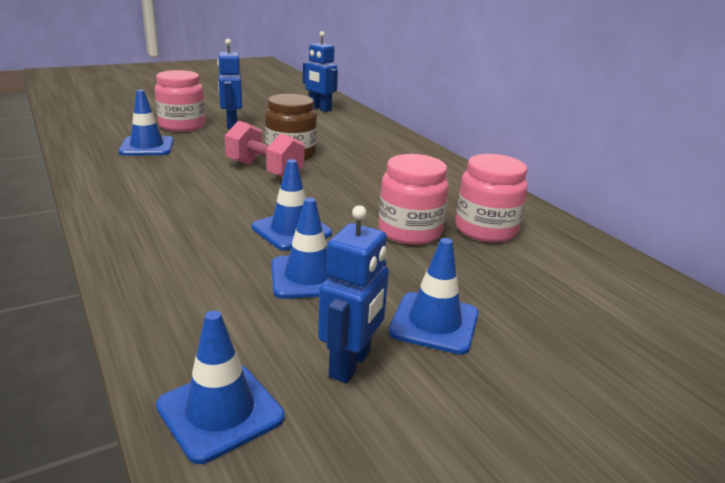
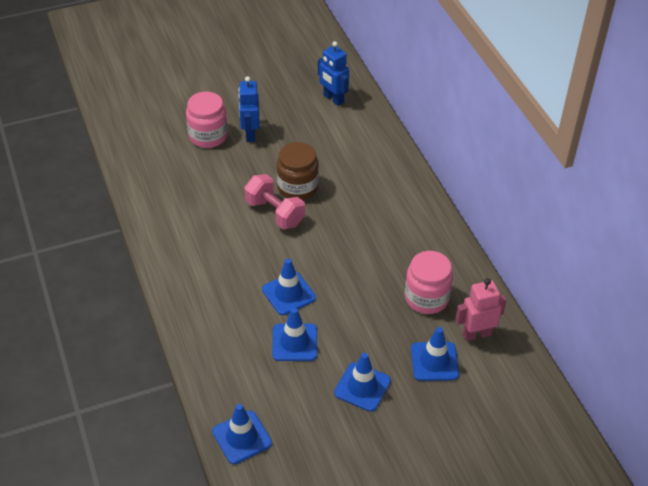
camera: 10 degrees right, 20 degrees up
blue traffic cone [119,90,174,156] -> blue traffic cone moved to [411,327,459,381]
blue robot [318,205,389,383] -> none
pink jar [378,154,449,245] -> none
none -> pink robot [456,278,507,341]

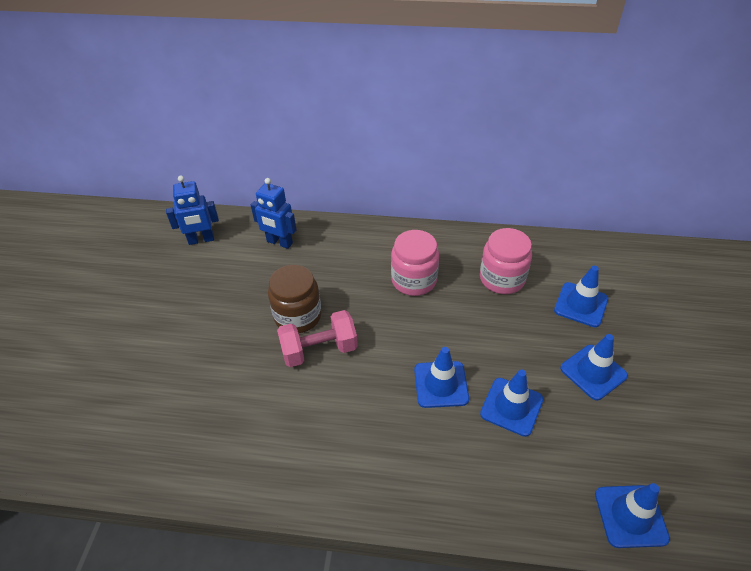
camera: 60 degrees left, 0 degrees up
pink jar [186,92,228,148] -> pink jar moved to [391,230,439,296]
blue robot [238,76,259,142] -> blue robot moved to [251,178,296,249]
pink robot [456,278,507,341] -> none

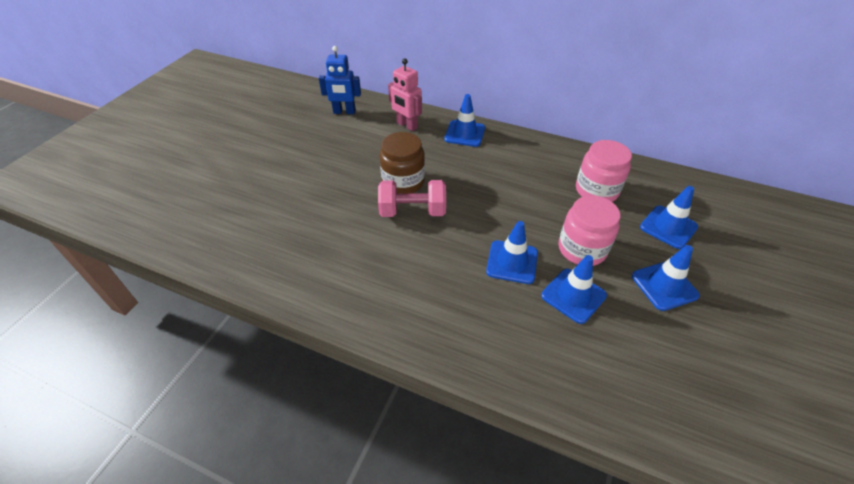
camera: 15 degrees right, 0 degrees up
blue robot [251,178,296,249] -> pink robot [388,59,422,131]
pink jar [391,230,439,296] -> pink jar moved to [558,195,621,266]
blue traffic cone [595,483,670,548] -> blue traffic cone moved to [444,94,485,147]

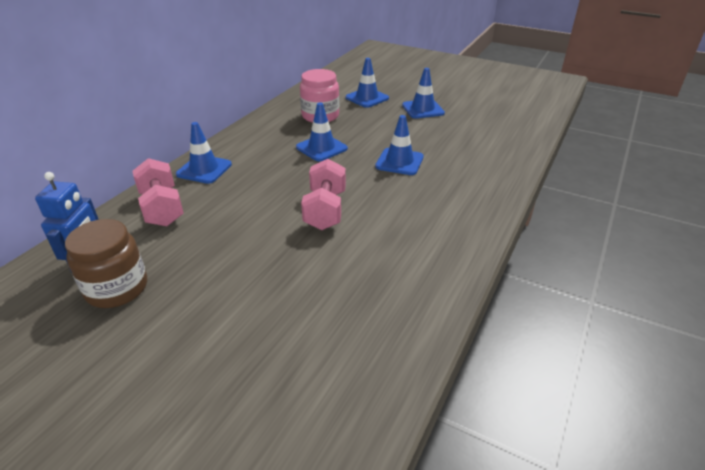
camera: 85 degrees left, 10 degrees down
brown jar [380,132,425,194] -> brown jar moved to [65,219,147,308]
pink robot [388,59,422,131] -> pink dumbbell [132,158,184,226]
blue traffic cone [541,255,607,324] -> blue traffic cone moved to [296,102,348,161]
pink jar [558,195,621,266] -> none

